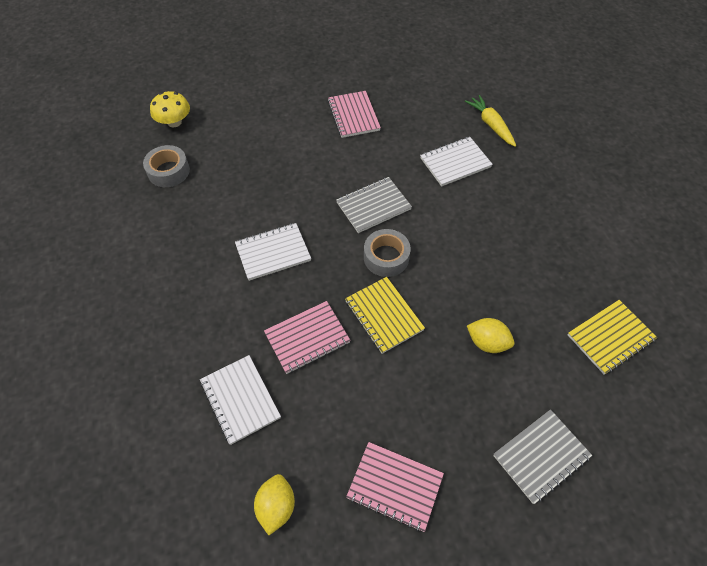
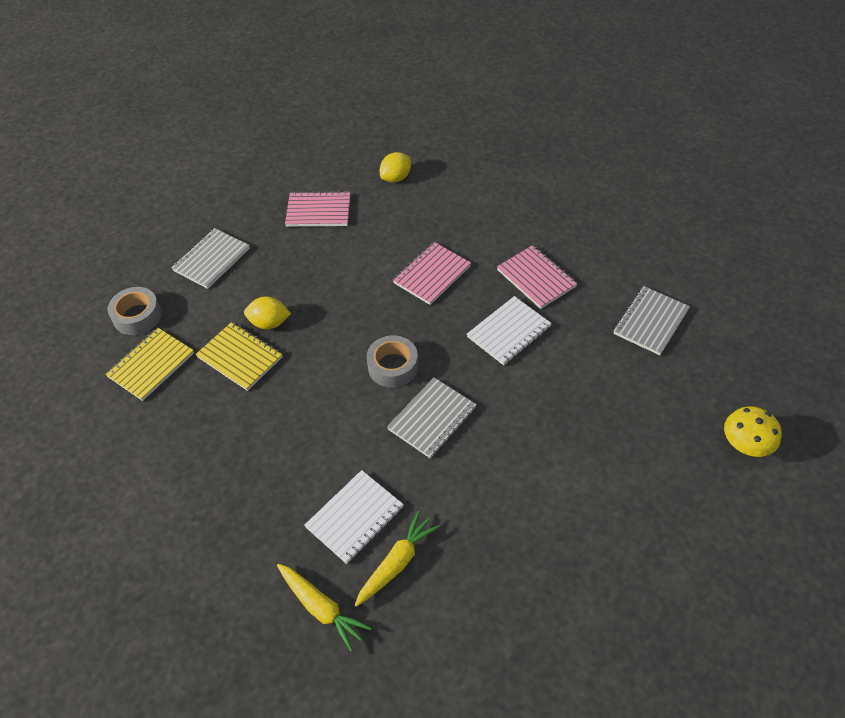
camera: 160 degrees right, 5 degrees down
grey tape [143,145,190,187] -> grey tape moved to [108,287,162,335]
white notebook [200,355,281,445] -> none
yellow lemon [254,474,295,535] -> yellow lemon turned 60 degrees clockwise [380,152,411,183]
pink notebook [328,91,381,138] -> pink notebook moved to [497,245,578,309]
yellow notebook [345,277,425,354] -> yellow notebook moved to [196,322,283,391]
none -> yellow carrot [355,511,440,607]
none -> grey notebook [614,286,690,355]

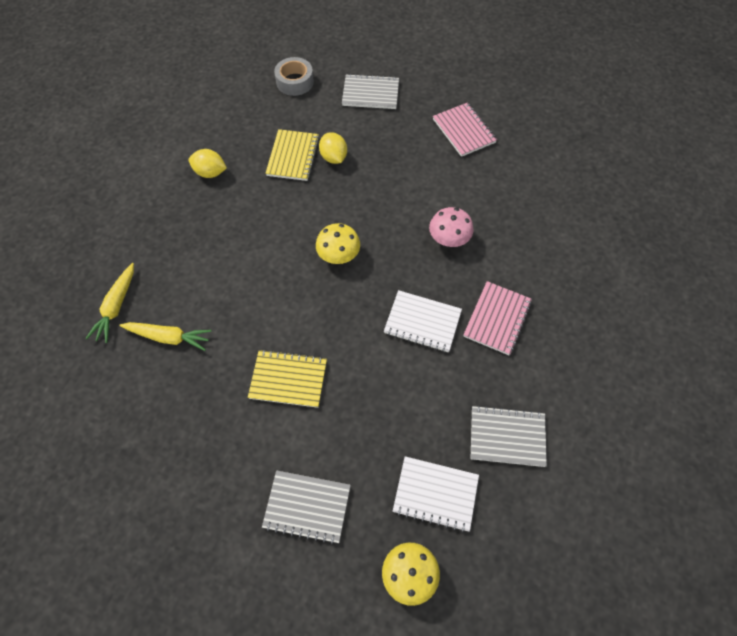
camera: 60 degrees right, 10 degrees up
yellow notebook [105,328,194,401] -> yellow notebook moved to [248,349,327,408]
white notebook [304,470,404,564] -> white notebook moved to [393,456,479,532]
grey tape [367,335,418,388] -> yellow mushroom [316,223,360,264]
yellow lemon [380,152,411,183] -> yellow lemon moved to [189,149,227,178]
grey notebook [387,377,477,458] -> grey notebook moved to [262,470,351,544]
pink notebook [393,242,471,305] -> pink mushroom [429,207,473,247]

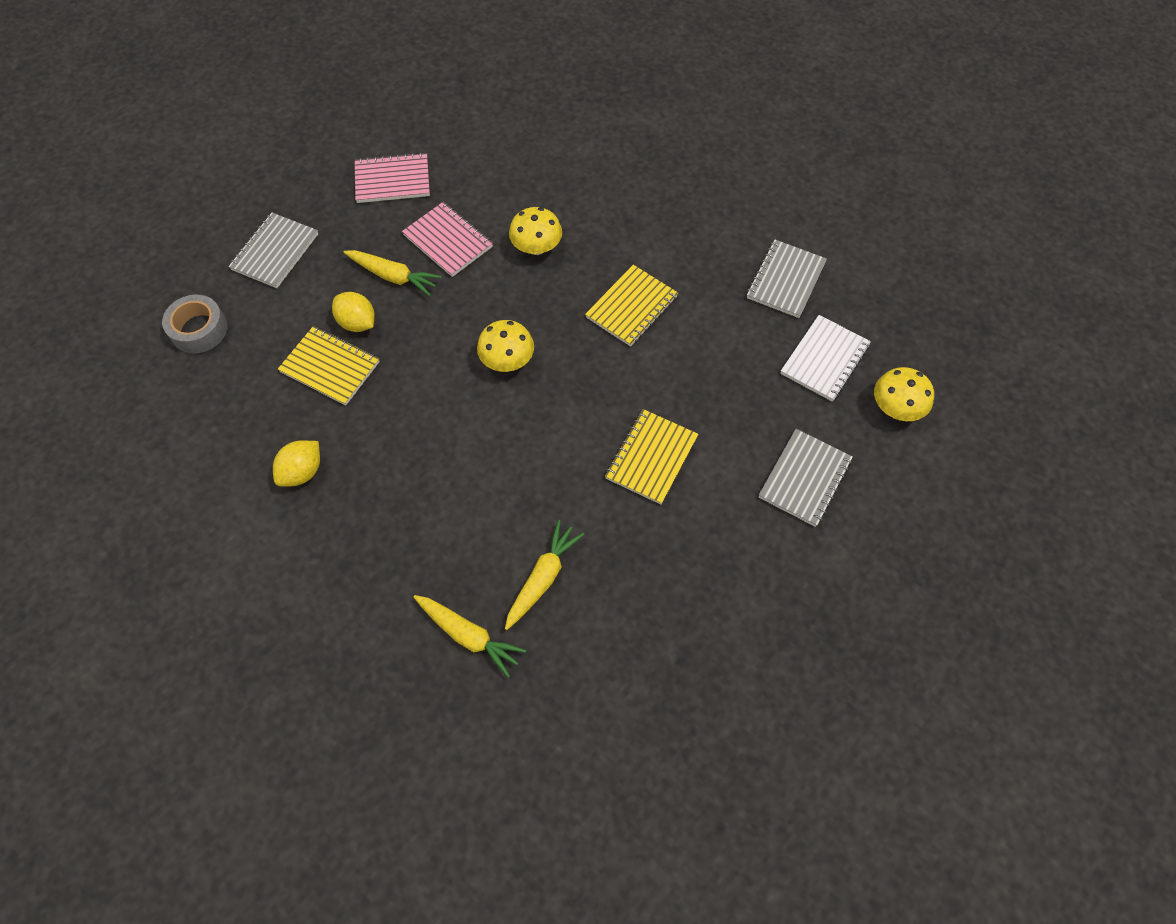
camera: 70 degrees left, 0 degrees up
yellow lemon [319,132,347,164] -> yellow lemon turned 45 degrees clockwise [332,292,374,332]
white notebook [384,290,462,352] -> yellow notebook [585,265,678,347]
pink mushroom [429,207,473,247] -> yellow mushroom [509,207,562,255]
pink notebook [463,281,532,355] -> pink notebook moved to [402,202,493,277]
none -> yellow carrot [344,250,441,296]

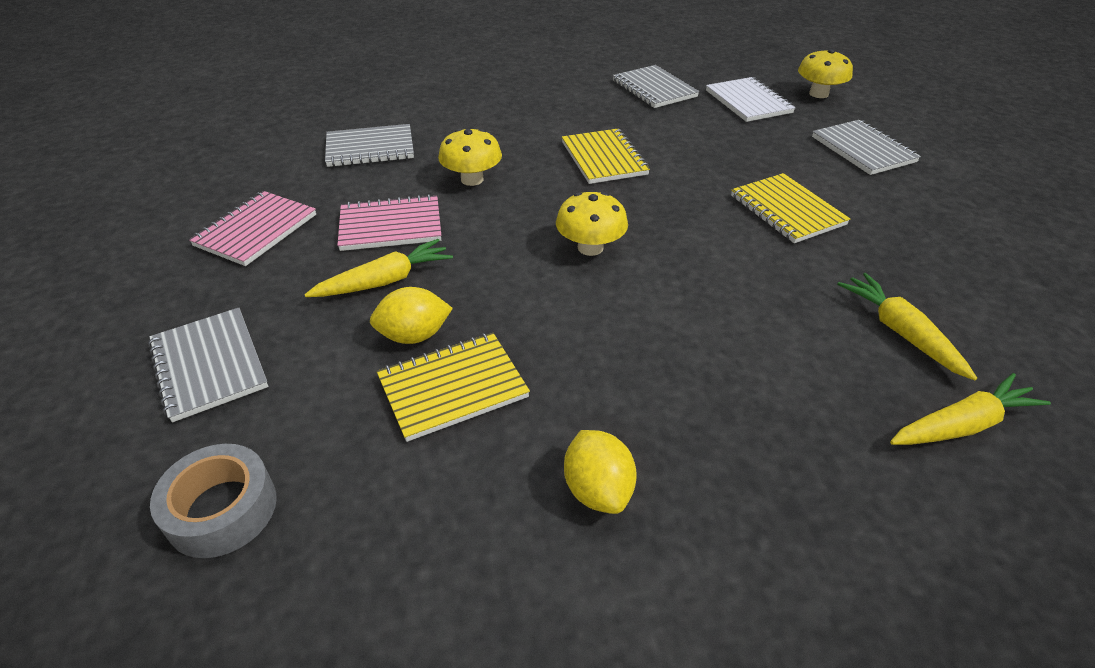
camera: 55 degrees left, 20 degrees down
none -> grey notebook [325,124,414,167]

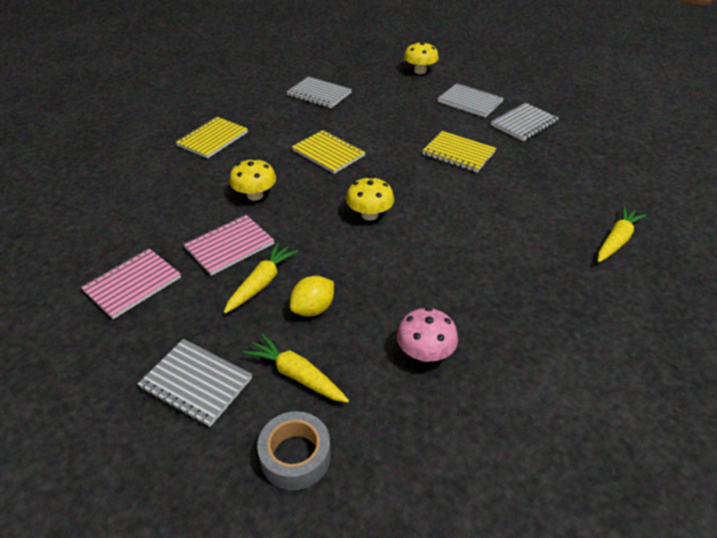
camera: 30 degrees left, 0 degrees up
pink notebook [189,191,316,266] -> pink notebook turned 45 degrees clockwise [81,248,181,319]
grey notebook [325,124,414,167] -> grey notebook moved to [491,103,559,141]
yellow notebook [377,333,530,442] -> yellow notebook moved to [176,117,248,159]
yellow lemon [564,430,637,514] -> none
white notebook [706,77,796,122] -> none
yellow carrot [837,273,977,381] -> yellow carrot moved to [243,334,349,403]
none -> pink mushroom [396,308,458,362]

